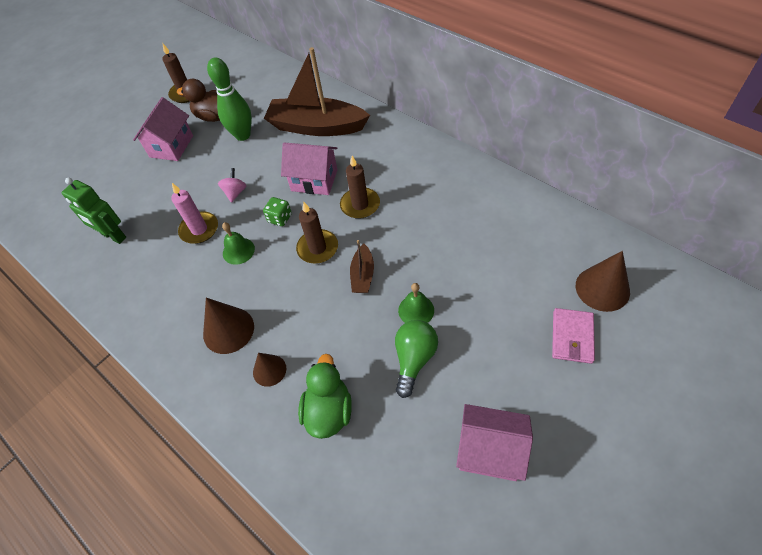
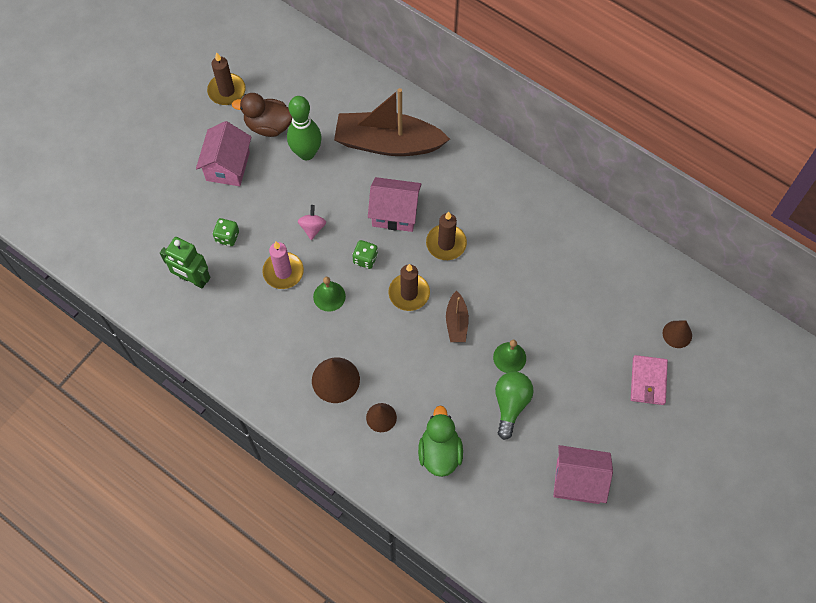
camera: 10 degrees left, 10 degrees up
brown cone [576,251,630,312] -> brown cone [663,320,692,348], size x0.62
none -> green dice [213,218,239,246]

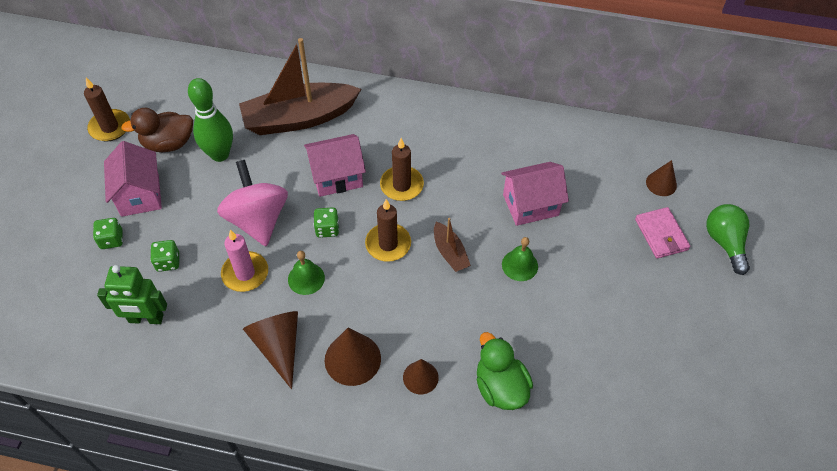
camera: 25 degrees left, 10 degrees down
pink spinning top [298,205,326,240] -> pink spinning top [217,160,288,246], size x2.20
green light bulb [495,371,534,440] -> green light bulb moved to [706,204,750,275]
pink house [553,445,613,504] -> pink house moved to [501,162,569,226]
none -> green dice [93,218,123,249]
none -> brown cone [243,311,298,389]

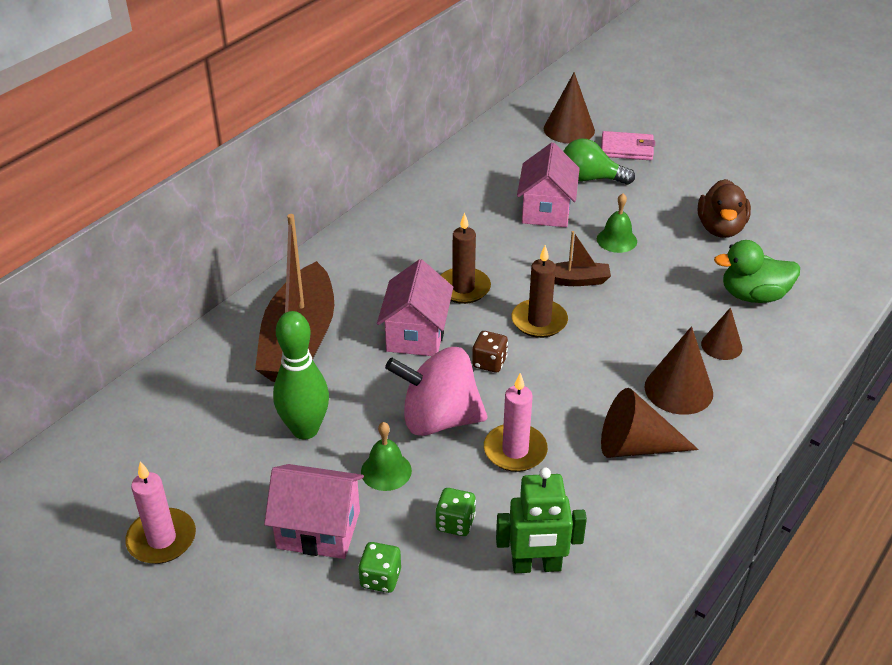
camera: 65 degrees left, 15 degrees down
brown candle [84,78,130,141] -> pink candle [125,462,196,564]
green robot [97,265,167,324] -> green robot turned 60 degrees clockwise [496,467,587,573]
brown duck [121,108,193,152] -> brown duck moved to [698,179,751,238]
green bell [288,251,325,295] -> green bell moved to [361,422,412,491]
green dice [314,207,339,238] -> brown dice [472,331,508,373]
brown cone [646,160,677,196] -> brown cone [544,72,595,143], size x1.60
green light bulb [706,204,750,275] -> green light bulb moved to [563,139,635,185]

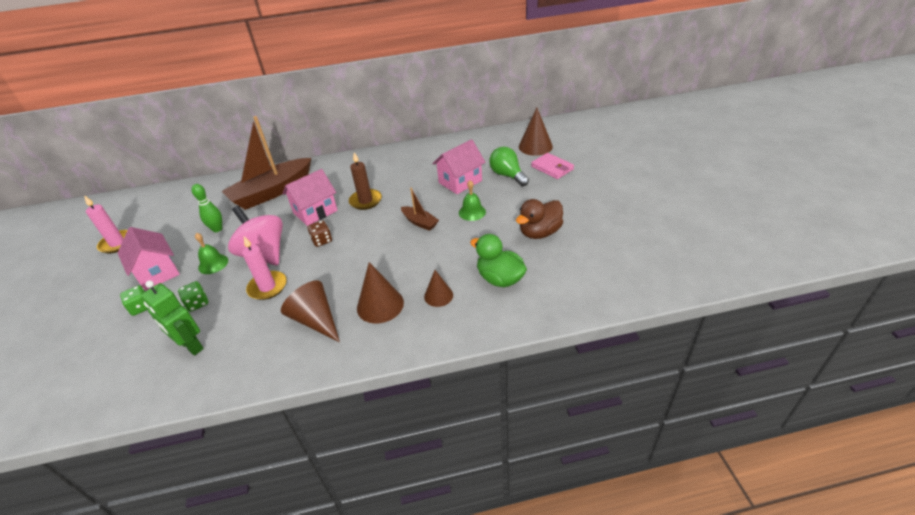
camera: 45 degrees right, 0 degrees up
green bowling pin [273,311,329,440] -> green bowling pin [191,184,222,232], size x0.64
brown candle [512,245,568,338] -> none

